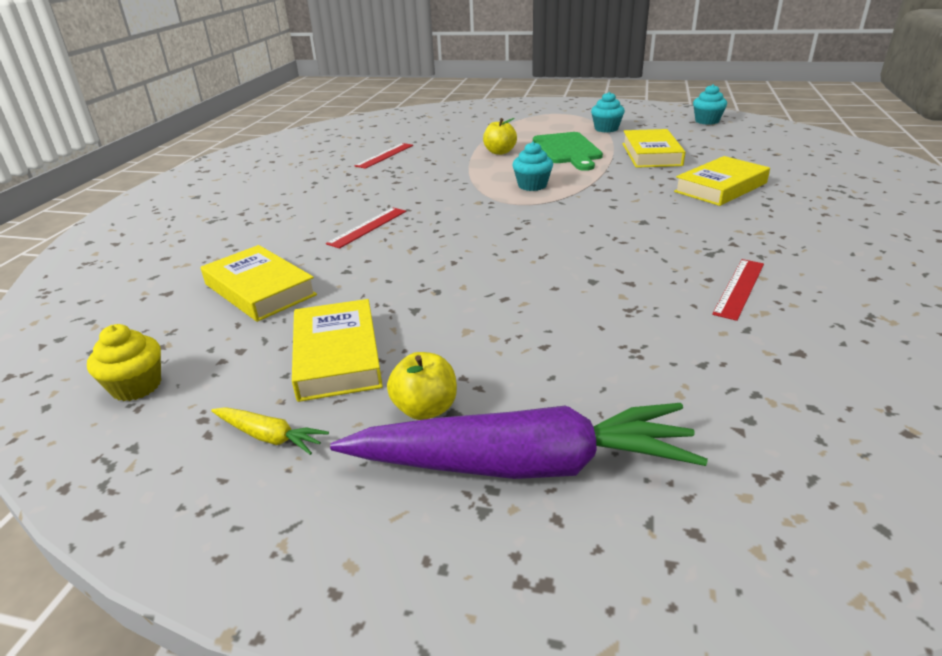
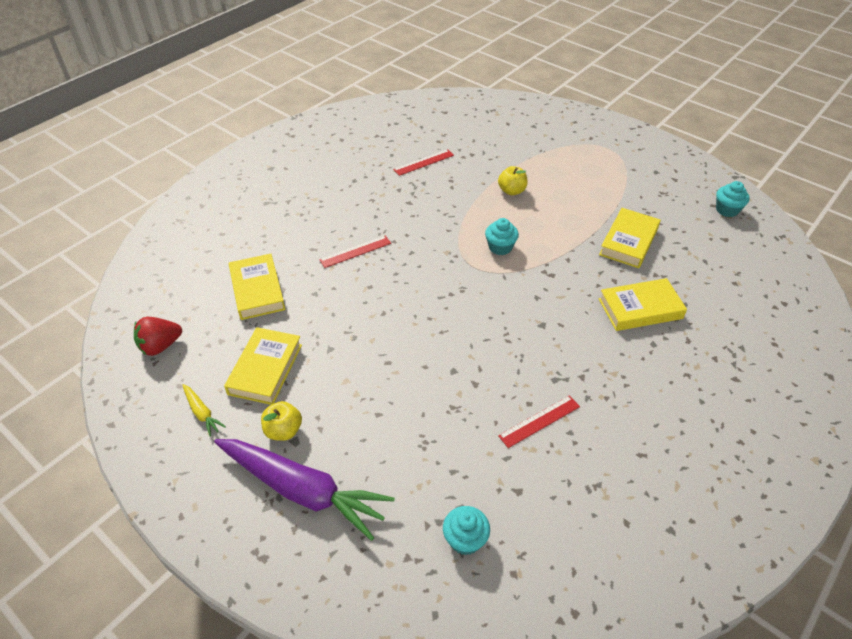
camera: 25 degrees right, 15 degrees up
yellow cupcake [87,324,161,401] -> red strawberry [134,317,182,356]
green cutting board [533,132,603,171] -> none
turquoise cupcake [591,92,625,133] -> turquoise cupcake moved to [443,506,490,555]

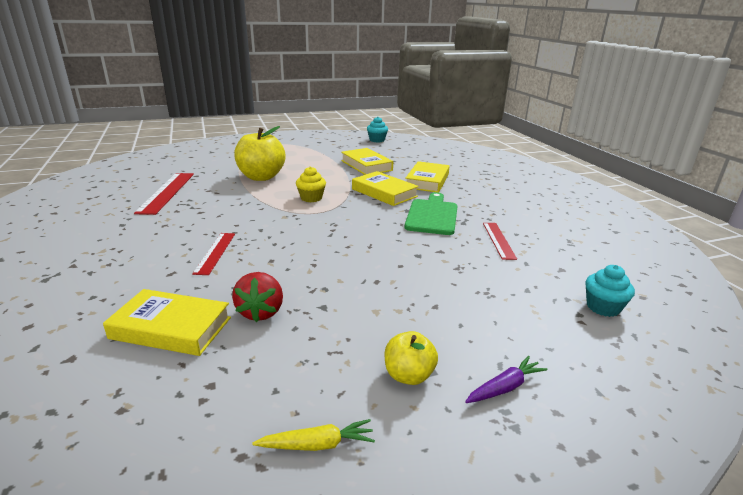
camera: 60 degrees left, 20 degrees down
red strawberry [134,317,182,356] -> red strawberry moved to [232,272,283,322]
purple carrot [214,439,395,541] -> purple carrot [465,356,547,403], size x0.41
yellow book [224,327,302,405] -> yellow book moved to [352,171,419,206]
red ruler [393,149,454,176] -> red ruler [134,173,194,215], size x1.63
turquoise cupcake [485,218,519,255] -> yellow cupcake [296,166,326,202]
yellow apple [498,166,528,195] -> yellow apple [234,126,285,181], size x1.90
none -> green cutting board [405,192,458,235]

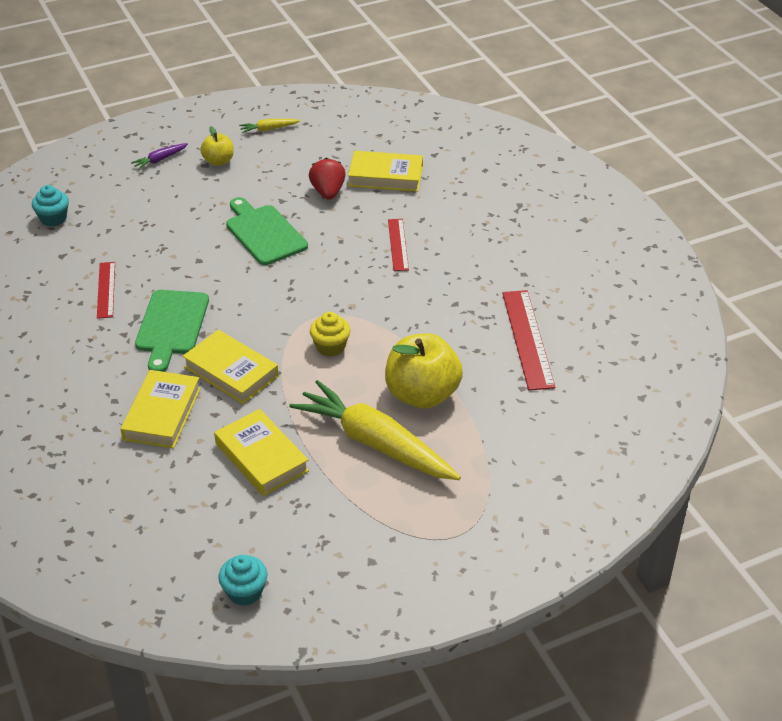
camera: 175 degrees right, 15 degrees up
none -> green cutting board [226,197,308,265]
none -> yellow carrot [289,380,461,480]

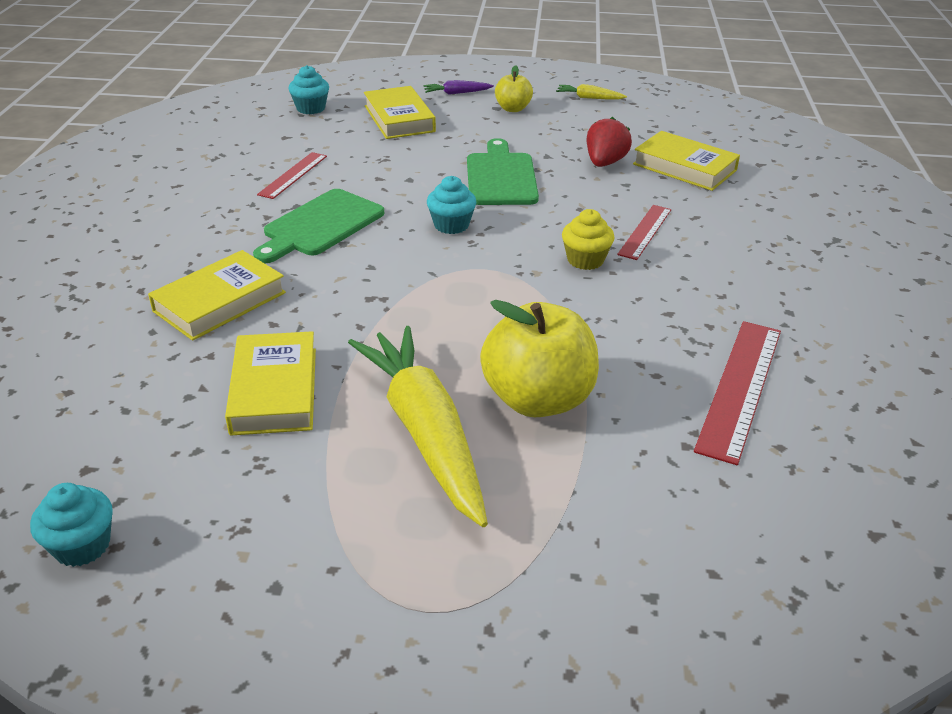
camera: 30 degrees right, 5 degrees down
yellow book [182,330,279,404] -> yellow book moved to [364,86,436,139]
yellow cupcake [310,312,350,357] -> yellow cupcake moved to [562,209,615,270]
none -> turquoise cupcake [427,176,476,234]

